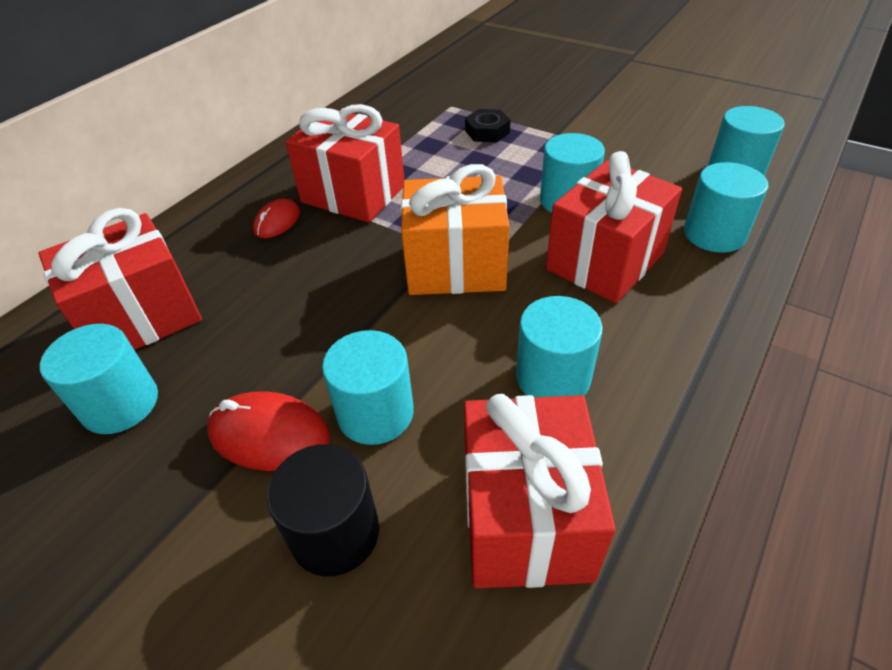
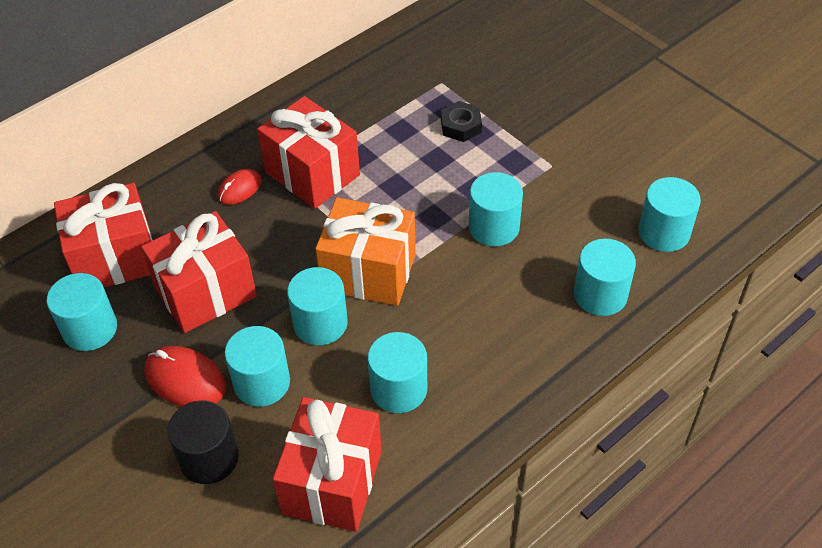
camera: 15 degrees right, 5 degrees up
red gift [546,151,682,303] -> red gift moved to [141,211,257,333]
none -> turquoise cylinder [287,267,348,345]

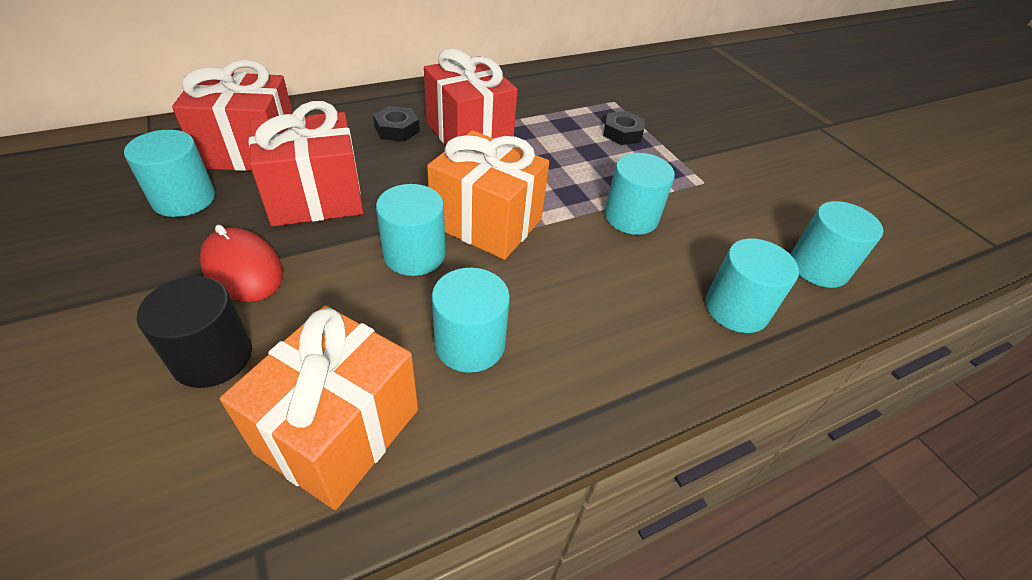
camera: 10 degrees right, 5 degrees down
red mouse [217,169,261,205] -> black nut [373,106,420,141]
turquoise cylinder [225,326,290,407] -> none
red gift [273,397,382,532] -> orange gift [220,306,418,510]

